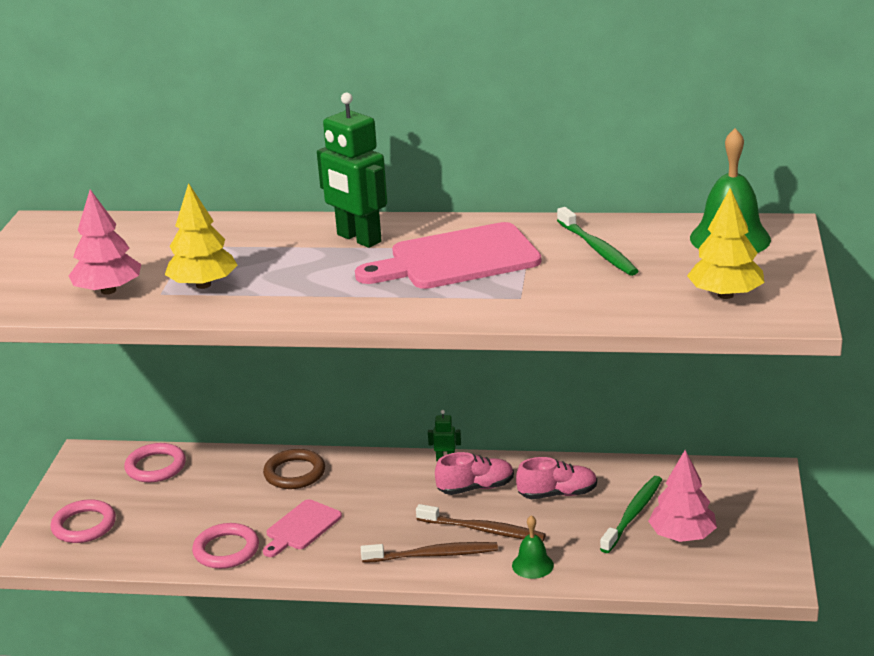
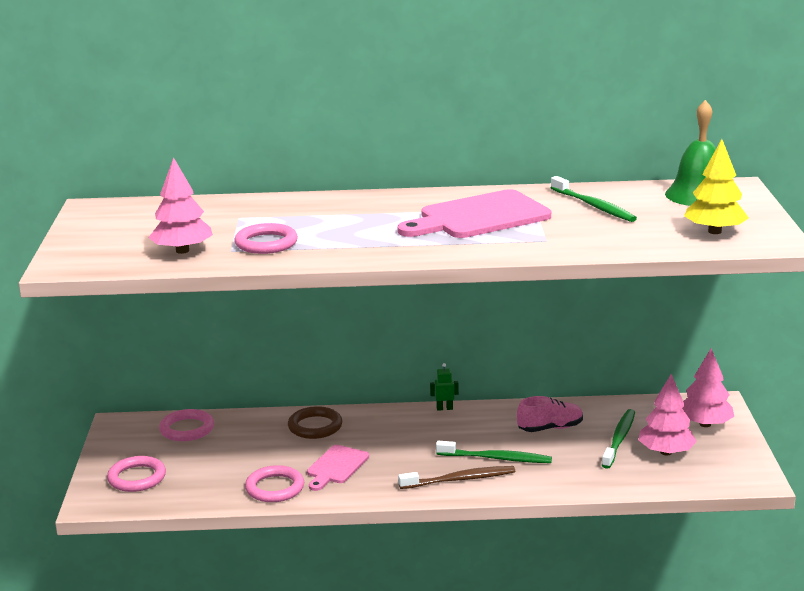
camera: 10 degrees left, 5 degrees down
yellow tree [165,183,237,289] -> pink ring [234,223,298,254]
green robot [317,93,387,248] -> none
brown toothbrush [416,504,546,541] -> green toothbrush [436,441,552,463]
pink shoe [435,452,514,495] -> none
green bell [512,515,554,579] -> none
none -> pink tree [682,348,734,427]

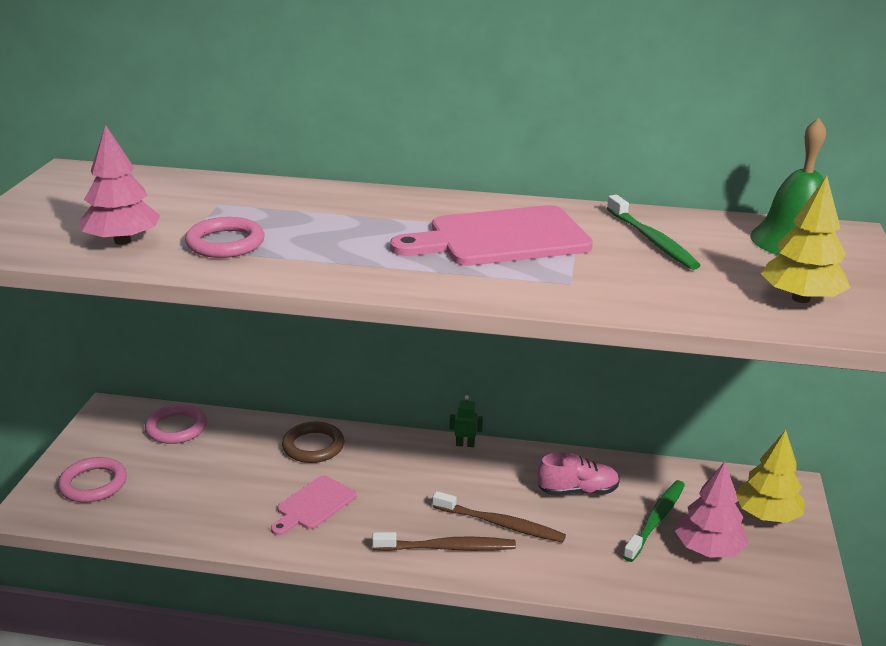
camera: 10 degrees right, 5 degrees up
pink ring [245,465,304,502] -> none
green toothbrush [436,441,552,463] -> brown toothbrush [433,491,566,543]
pink tree [682,348,734,427] -> yellow tree [736,430,805,523]

